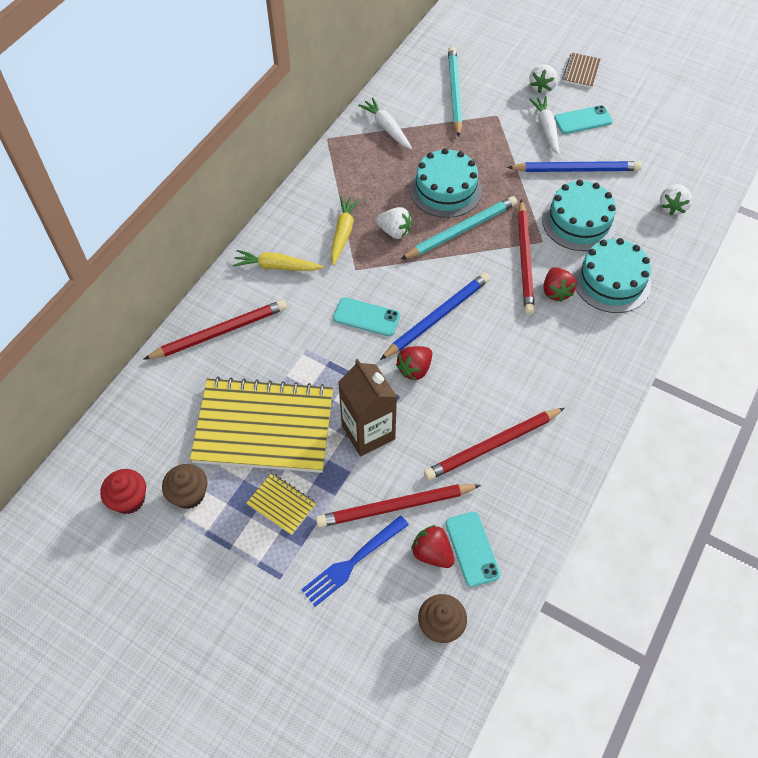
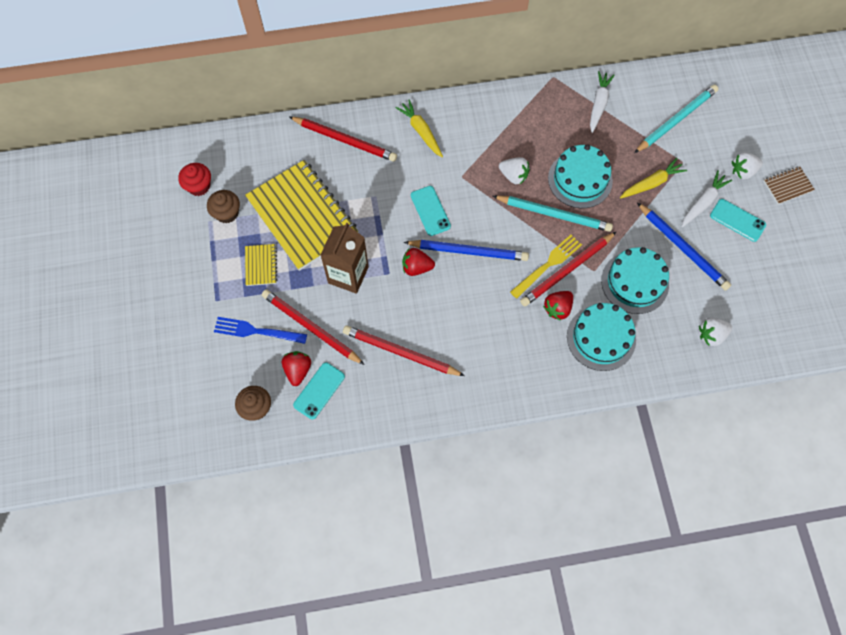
camera: 50 degrees right, 10 degrees up
yellow carrot [331,196,360,265] -> yellow carrot moved to [620,158,687,198]
white strawberry [376,207,412,239] -> white strawberry turned 45 degrees counterclockwise [499,157,530,184]
none -> yellow fork [510,235,582,299]

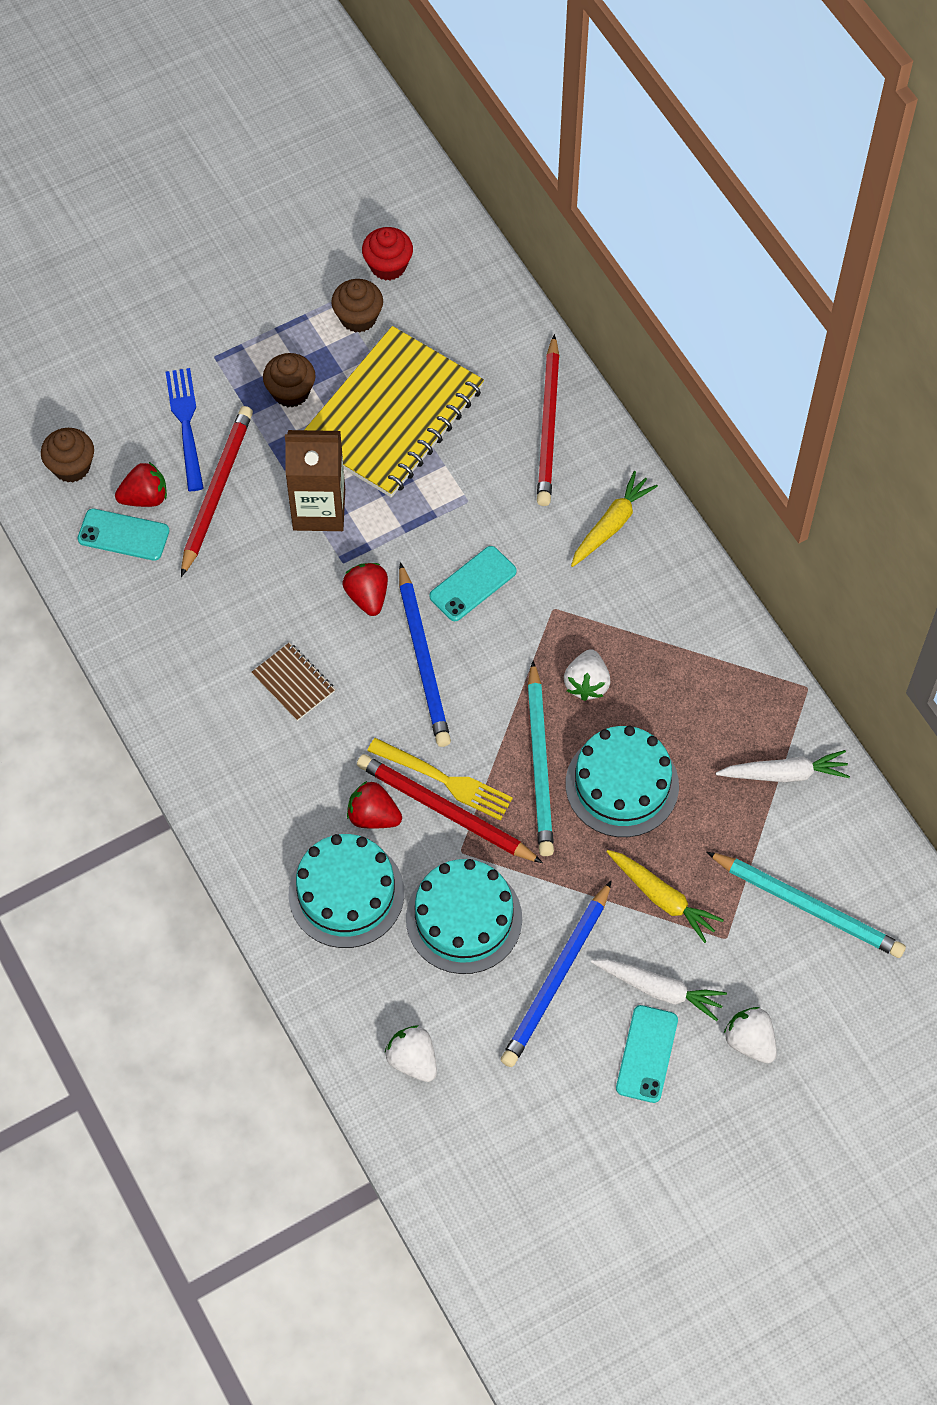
camera: 70 degrees right, 5 degrees down
yellow notebook [245,244,277,286] -> brown cupcake [263,353,316,408]
red pencil [343,325,465,376] -> none
brown notebook [764,166,815,204] -> brown notebook moved to [251,642,335,721]

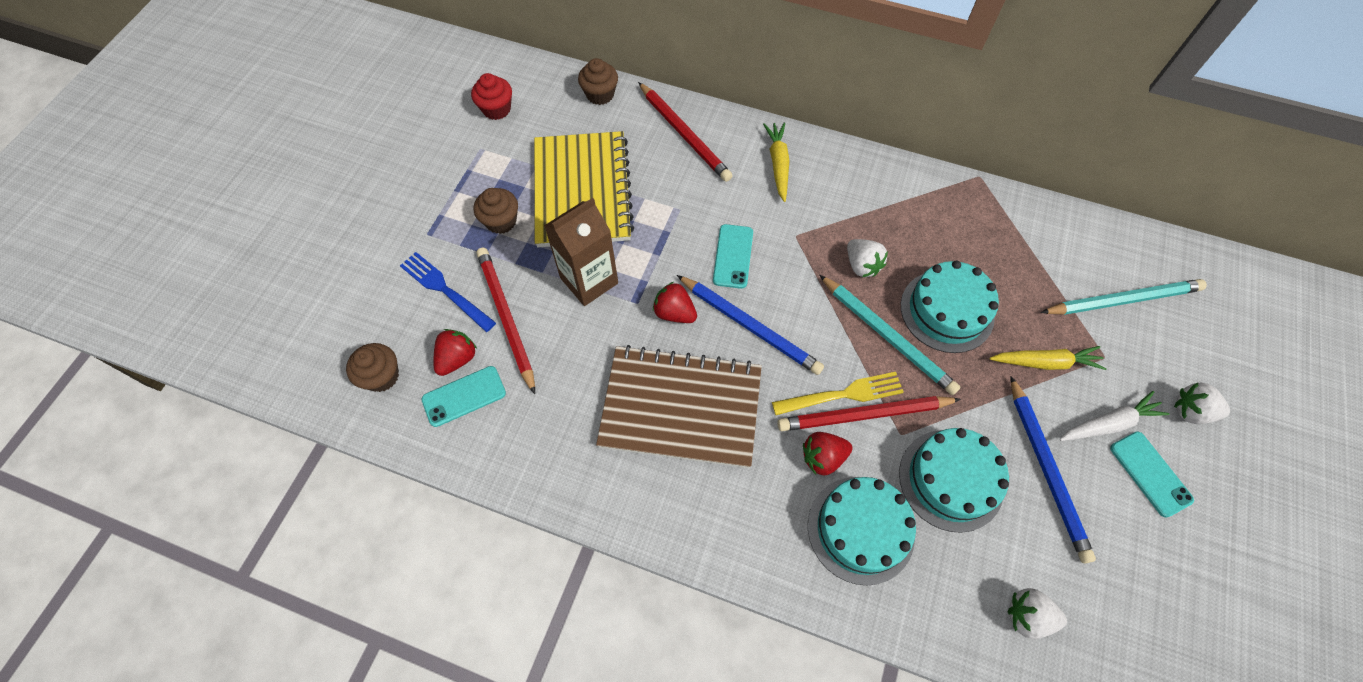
camera: 40 degrees left, 0 degrees up
brown notebook [251,642,335,721] -> brown notebook [596,345,762,468], size x2.38
brown cupcake [331,279,383,333] -> brown cupcake moved to [578,58,618,105]
white carrot [716,750,850,782] -> none

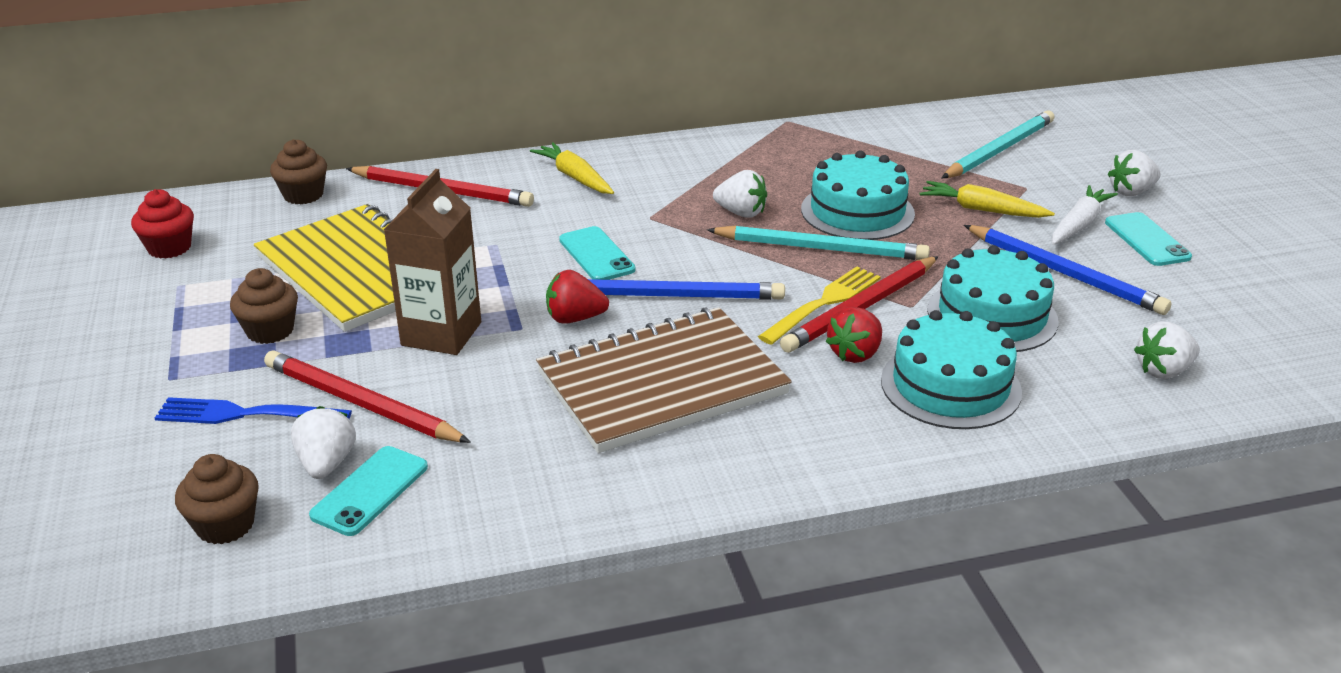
camera: 35 degrees left, 30 degrees down
red strawberry [433,329,477,376] -> white strawberry [291,406,356,479]
yellow carrot [990,346,1107,370] -> yellow carrot turned 120 degrees counterclockwise [920,181,1055,218]
turquoise phone [1110,432,1194,518] -> turquoise phone turned 45 degrees clockwise [1105,212,1192,266]

